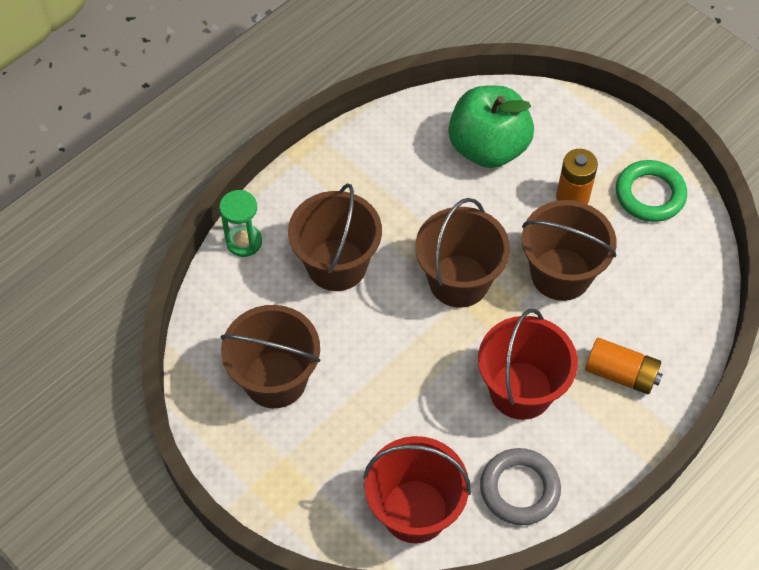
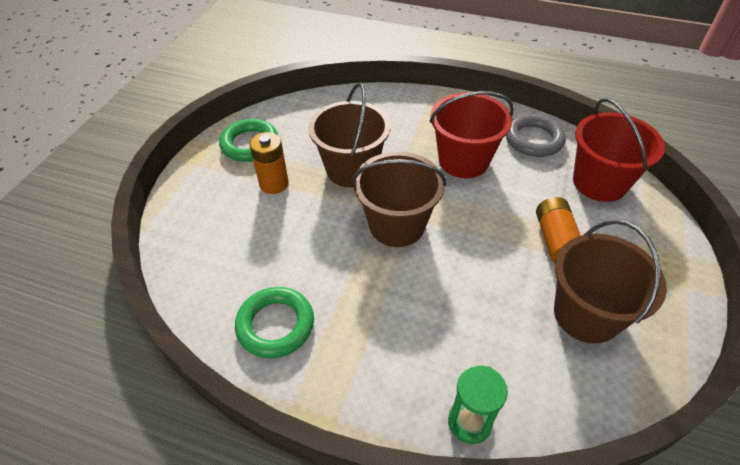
camera: 115 degrees left, 10 degrees down
brown bucket [288,183,382,291] -> none
green apple [448,86,534,168] -> none
orange battery [585,338,663,394] -> orange battery moved to [536,197,581,263]
none -> green ring [235,287,314,358]

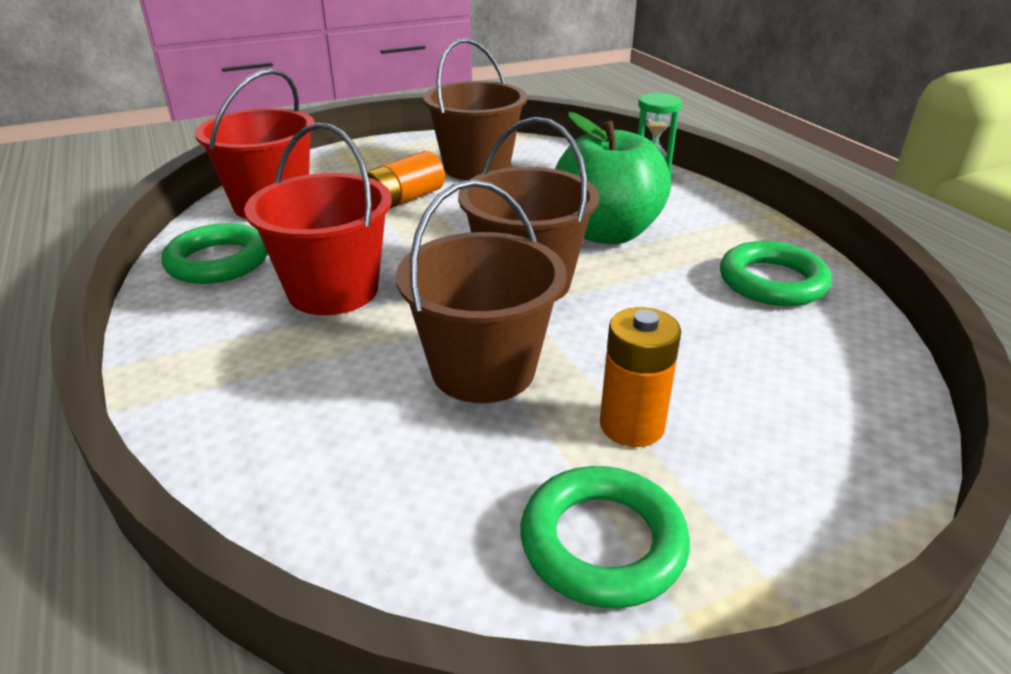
camera: 135 degrees left, 15 degrees down
grey ring [506,114,566,157] -> green ring [161,223,268,284]
none -> green apple [555,112,671,244]

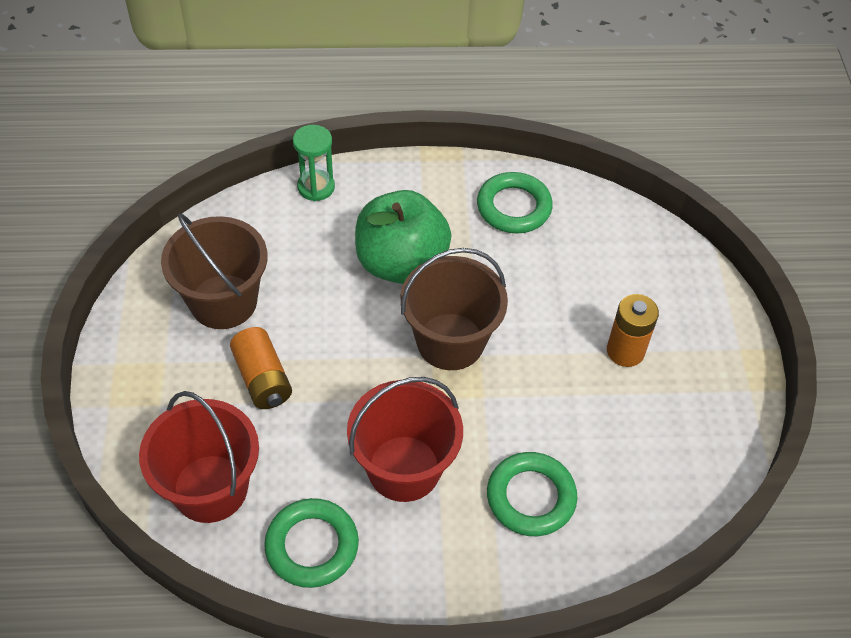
camera: 70 degrees left, 20 degrees up
brown bucket [396,180,567,403] -> none
green ring [520,466,690,608] -> green ring moved to [487,452,578,536]

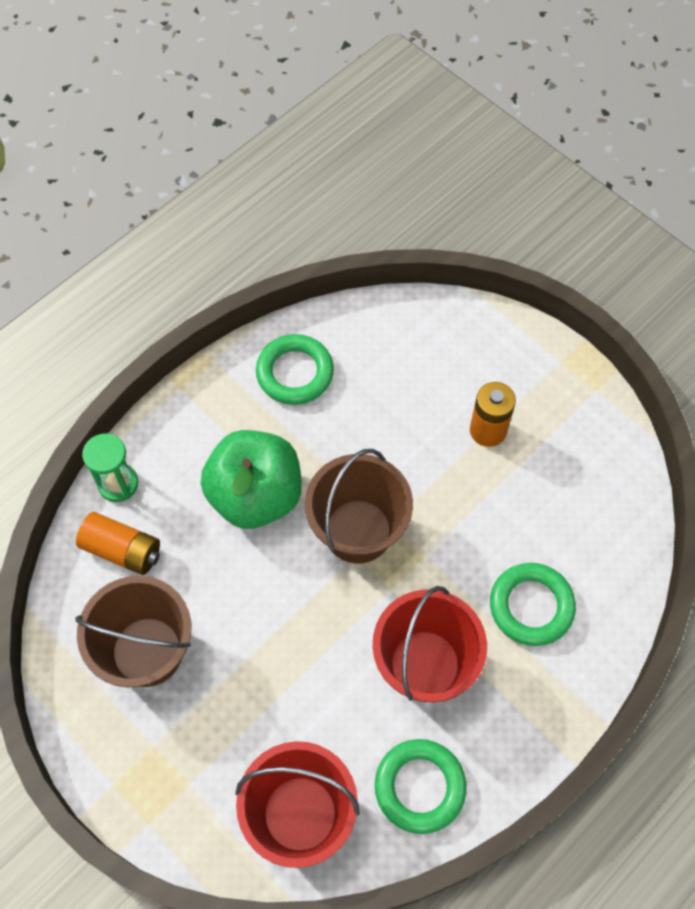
camera: 40 degrees left, 10 degrees up
orange battery [230,327,292,409] -> orange battery moved to [76,512,160,575]

